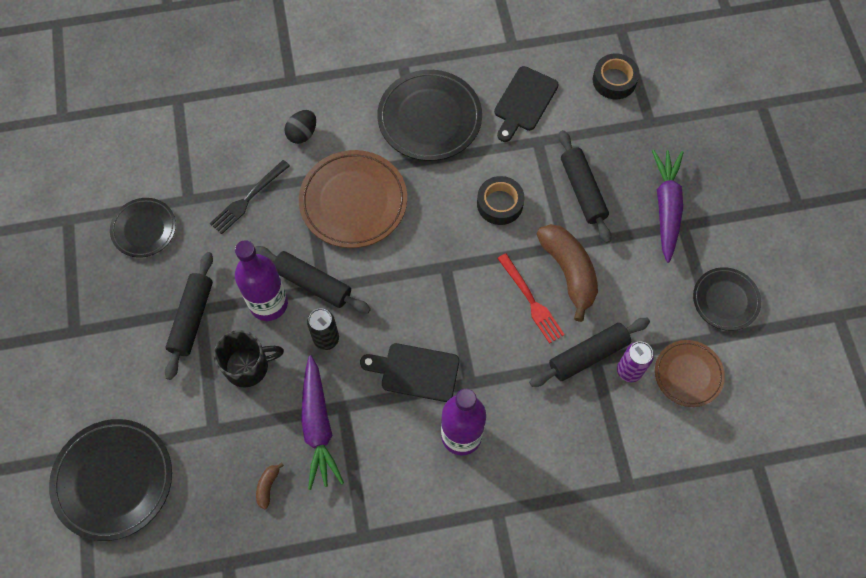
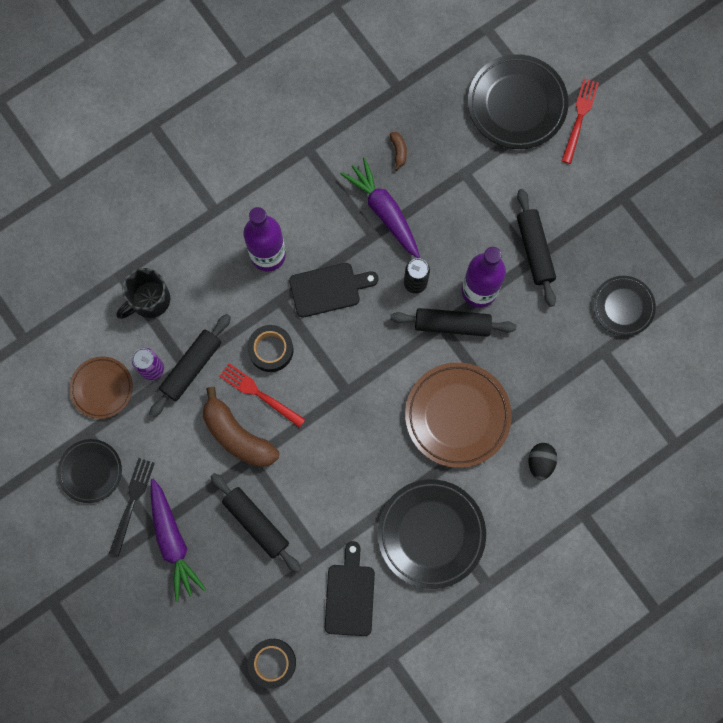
camera: 155 degrees right, 10 degrees up
black fork [210,160,290,234] -> black fork moved to [109,458,155,557]
black mug [214,330,284,388] -> black mug moved to [116,268,170,319]
black tape [477,176,525,225] -> black tape moved to [247,325,294,372]
none -> red fork [562,78,599,164]

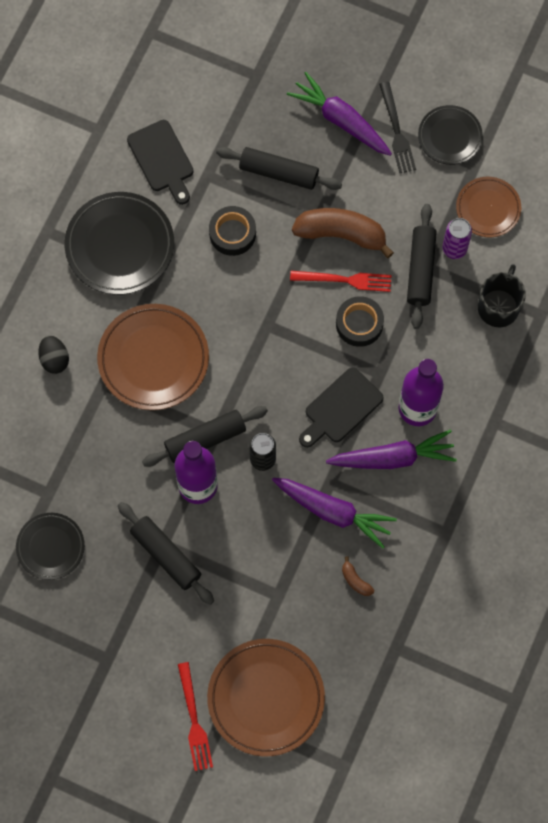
camera: 150 degrees right, 5 degrees down
black tape [247,639,296,689] -> black tape moved to [209,206,256,256]
black plate [468,54,568,149] -> brown plate [207,639,325,757]
none -> purple carrot [326,430,457,469]

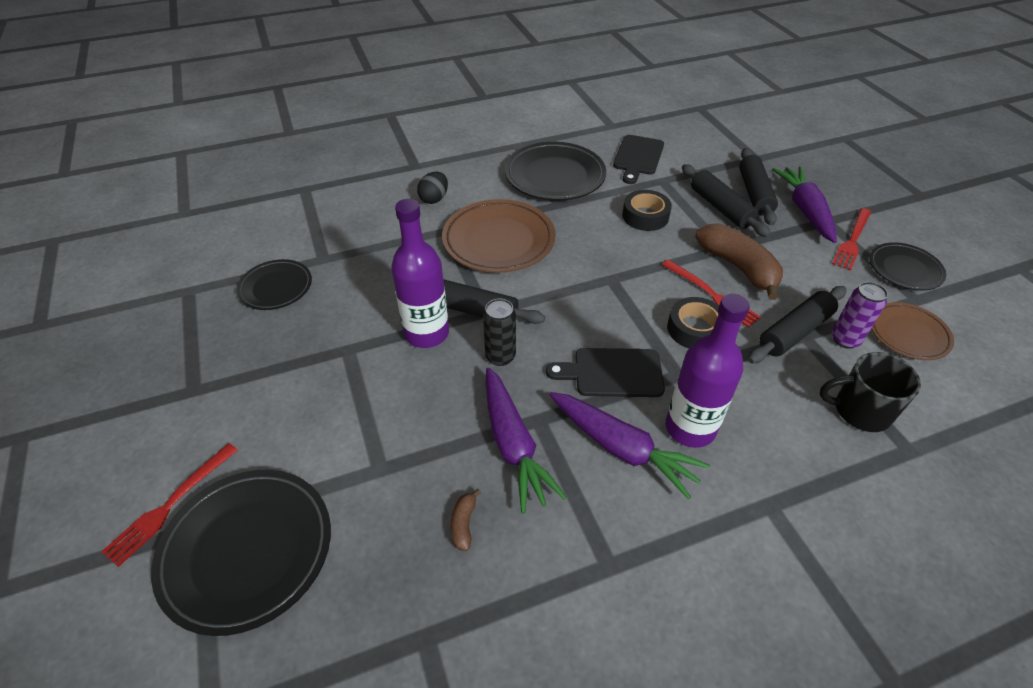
camera: 45 degrees right, 25 degrees down
black rolling pin [118,502,214,605] -> black rolling pin moved to [739,148,778,226]
brown plate [207,639,325,757] -> black plate [151,470,331,636]
black fork [379,82,416,173] -> red fork [832,208,871,271]
black mug [478,264,526,327] -> black mug turned 150 degrees counterclockwise [820,352,921,432]

